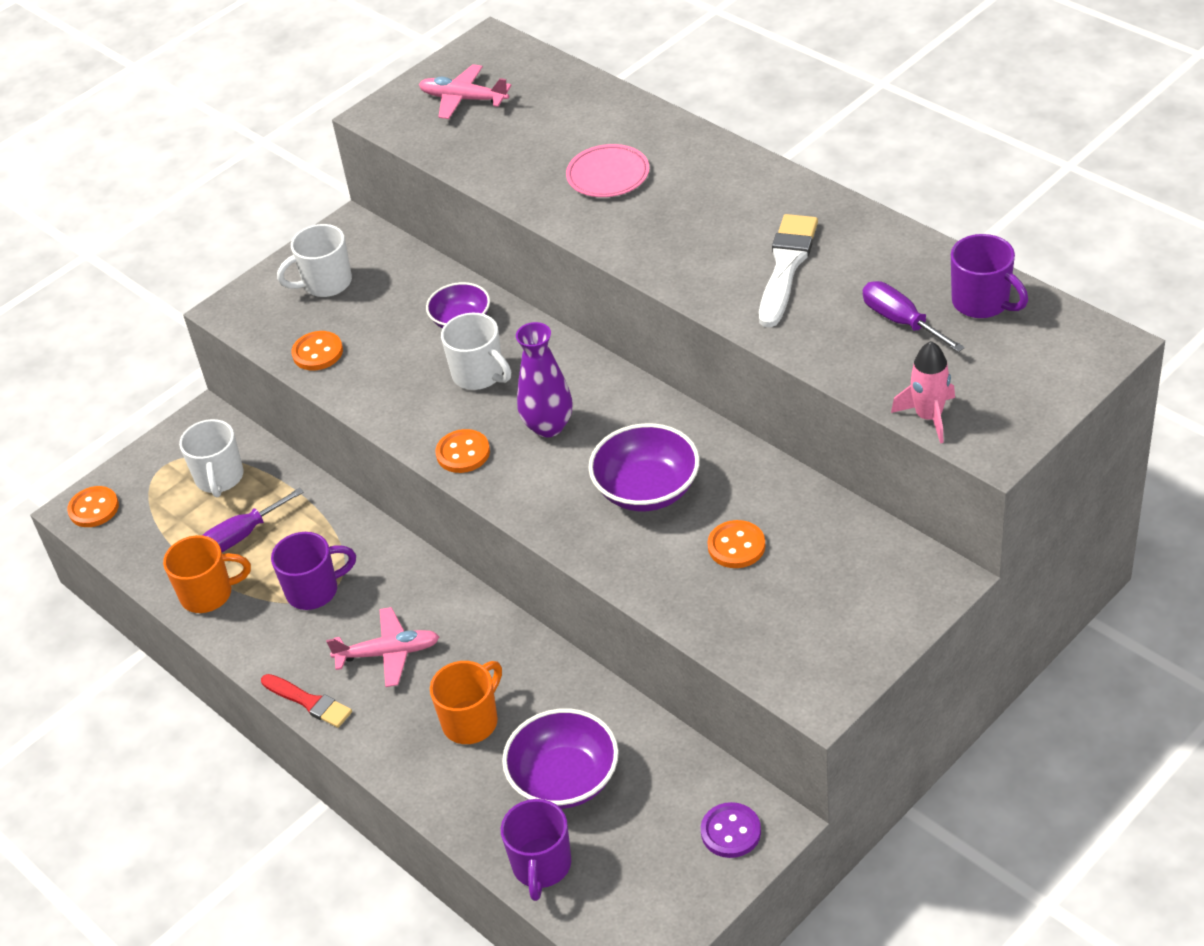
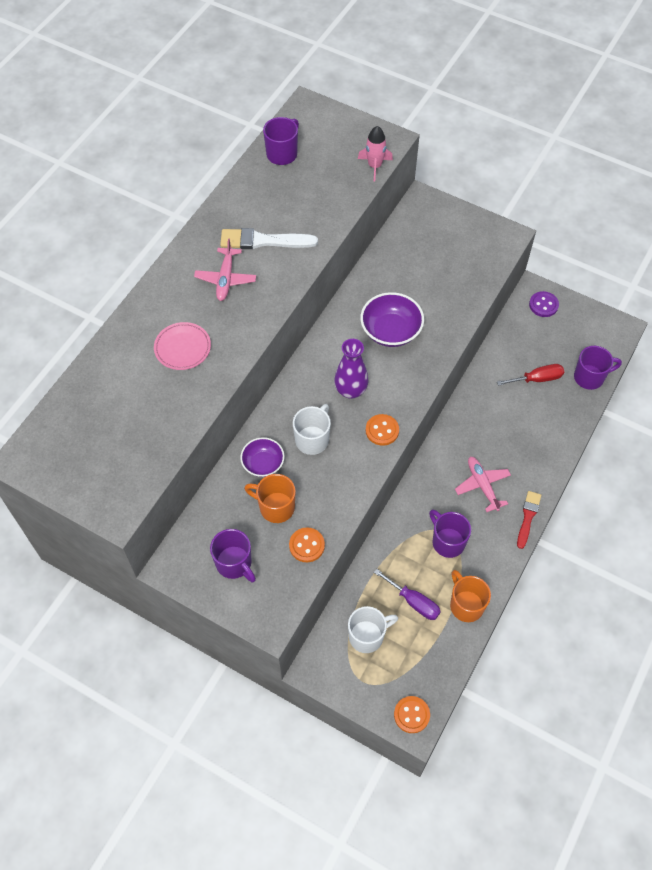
camera: 110 degrees left, 15 degrees up
white mug [277,224,352,297] -> purple mug [210,529,256,582]
pink plane [419,64,512,119] -> pink plane moved to [194,238,256,301]
orange mug [430,661,502,744] -> orange mug moved to [244,474,296,523]
purple bowl [502,708,619,809] -> red screwdriver [497,364,564,386]
orange button [707,520,765,568] -> none
purple screwdriver [863,281,965,352] -> none

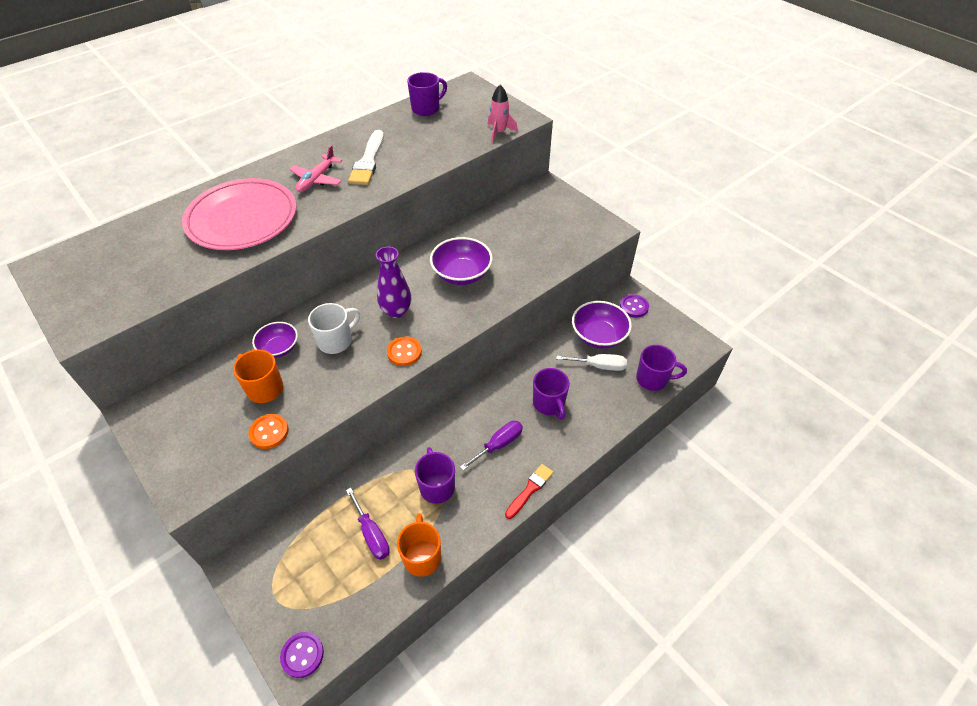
camera: 20 degrees right, 10 degrees down
pink plate [154,322,211,370] -> pink plate [182,178,296,250], size x2.01
purple mug [210,529,256,582] -> purple mug moved to [533,368,570,420]
white brush [220,228,318,249] -> white brush turned 105 degrees counterclockwise [348,130,384,185]
white mug [348,606,398,653] -> none
orange button [394,696,430,733] -> purple button [280,632,324,678]
pink plane [455,457,511,512] -> purple screwdriver [460,421,523,471]
red screwdriver [497,364,564,386] -> white screwdriver [556,354,627,371]
none -> purple bowl [572,301,632,349]

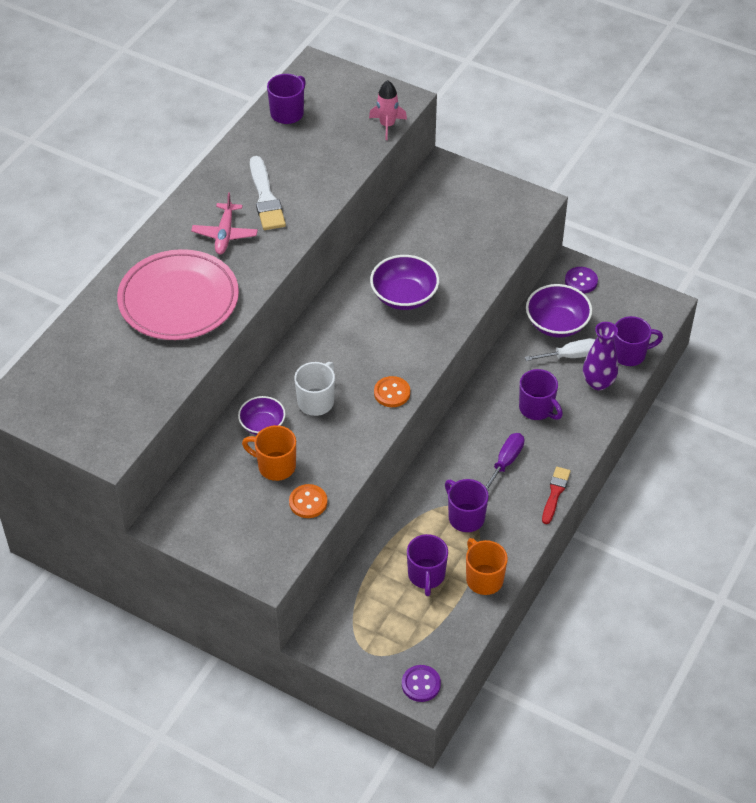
camera: 20 degrees left, 0 degrees up
purple screwdriver [346,488,390,560] -> purple mug [407,534,448,596]
purple vase [376,246,411,318] -> purple vase moved to [583,322,618,390]

